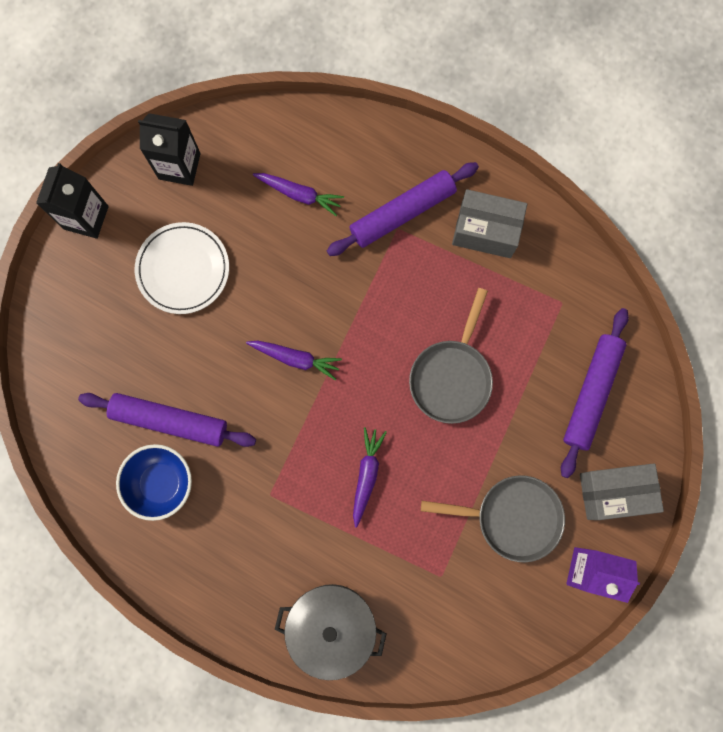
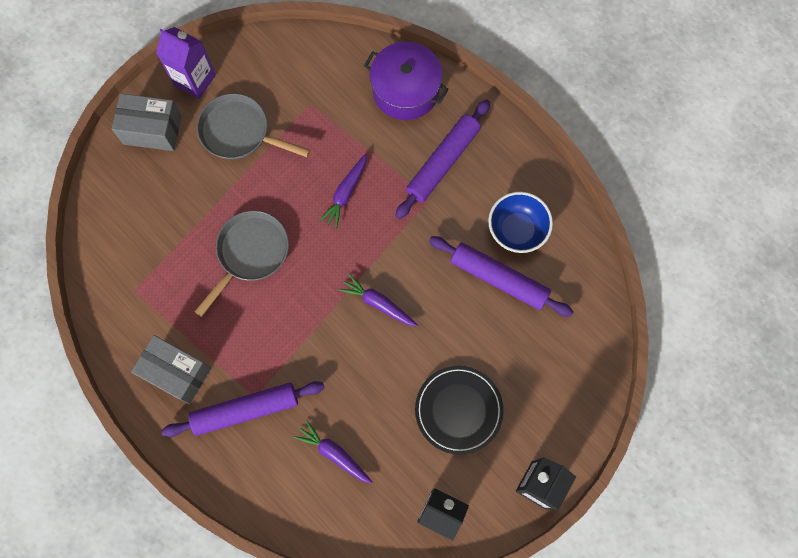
camera: 165 degrees left, 5 degrees down
white plate [135,222,229,314] -> black plate [415,366,504,455]
grey pot [275,584,387,680] -> purple pot [364,42,449,120]
purple rolling pin [561,308,629,478] -> purple rolling pin moved to [395,99,490,219]

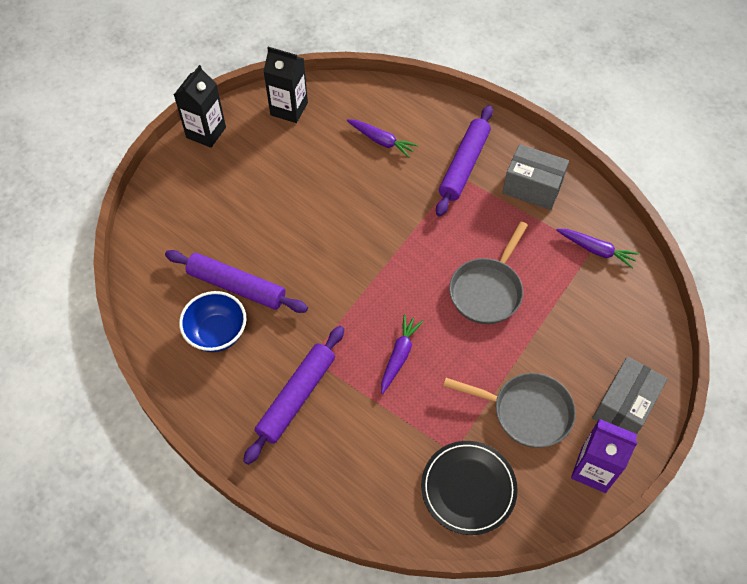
camera: 175 degrees right, 15 degrees down
grey box [112,93,182,151] -> grey box turned 60 degrees counterclockwise [592,357,668,434]
purple rolling pin [162,381,325,437] -> purple rolling pin turned 45 degrees counterclockwise [436,105,493,217]
purple carrot [339,273,418,327] -> purple carrot moved to [556,229,639,269]
purple pot [364,42,449,120] -> none
black plate [415,366,504,455] -> black plate moved to [421,441,518,535]

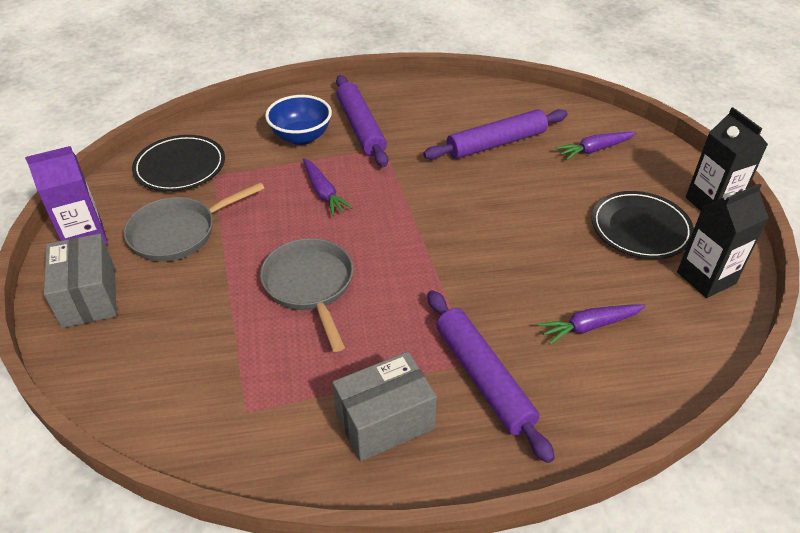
camera: 130 degrees right, 15 degrees down
blue bowl [179,291,246,352] -> blue bowl moved to [265,95,332,145]
purple carrot [556,229,639,269] -> purple carrot moved to [556,132,636,160]
none -> black plate [592,191,694,259]

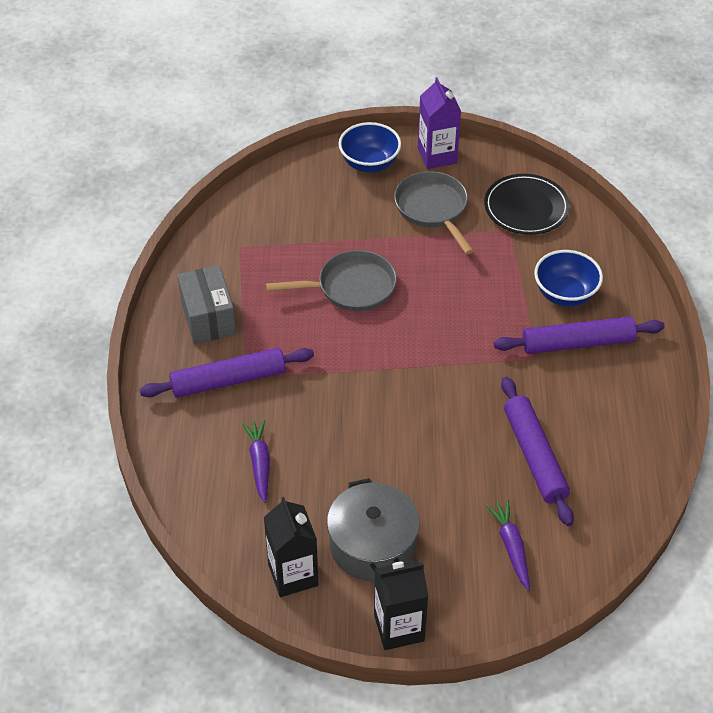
camera: 100 degrees right, 5 degrees up
grey box [44,234,117,328] -> blue bowl [339,122,401,173]
purple carrot [303,158,353,216] -> none
black plate [592,191,694,259] -> grey pot [327,478,420,581]

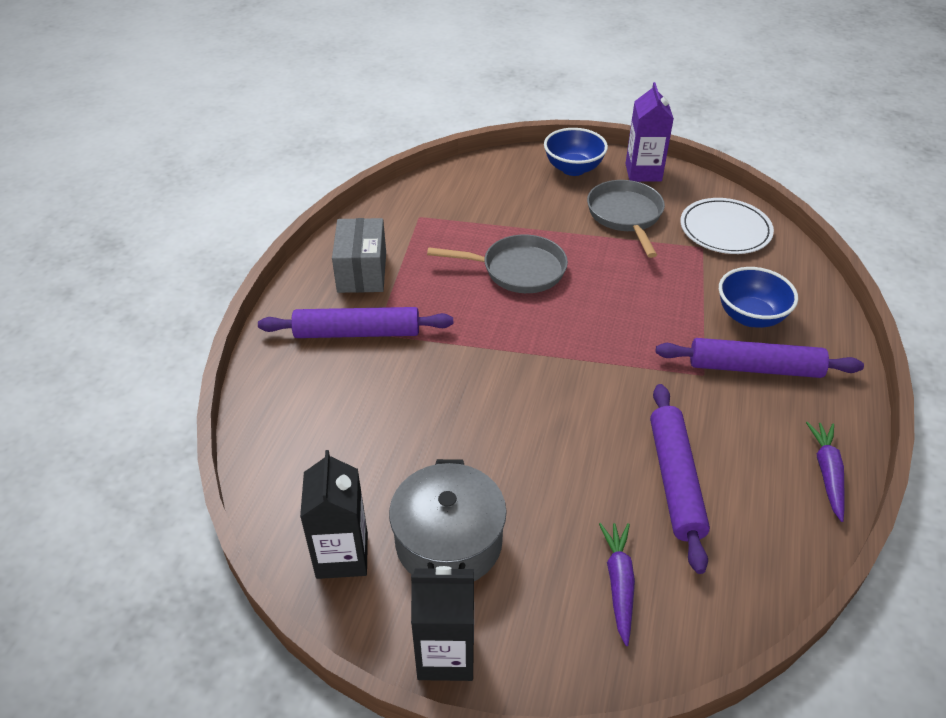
camera: 15 degrees right, 5 degrees down
purple carrot [242,419,270,503] -> purple carrot moved to [806,422,844,522]
black plate [484,174,570,235] -> white plate [680,198,774,254]

